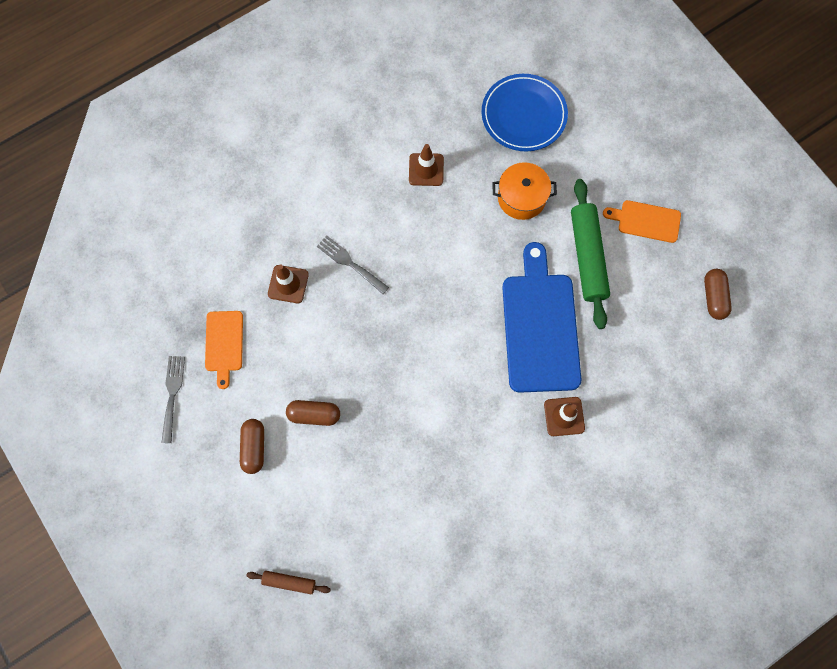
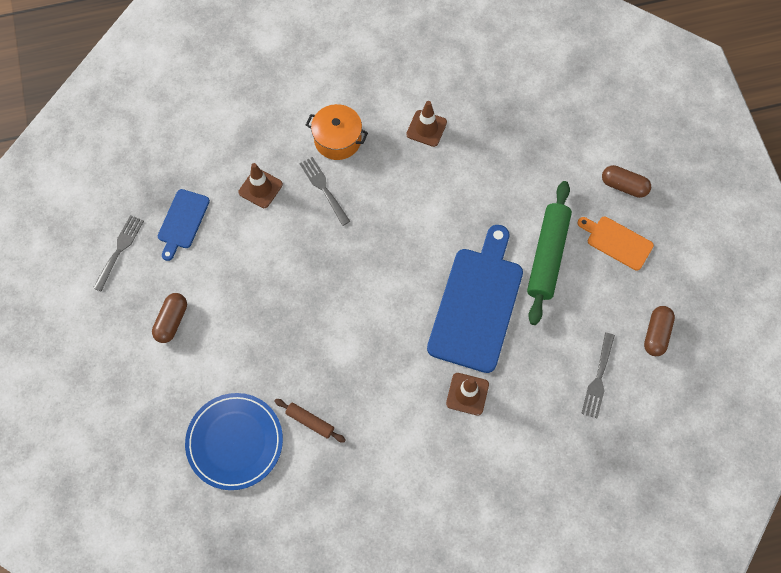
camera: 20 degrees right, 5 degrees down
orange cutting board [205,311,243,389] -> blue cutting board [158,189,210,261]
brown rolling pin [246,571,331,594] -> brown rolling pin moved to [274,399,346,443]
brown capsule [286,400,340,426] -> brown capsule moved to [602,165,651,198]
blue plate [482,74,568,151] -> blue plate moved to [185,393,283,490]
orange pot [492,162,557,220] -> orange pot moved to [306,104,368,160]
none -> grey fork [581,333,615,418]

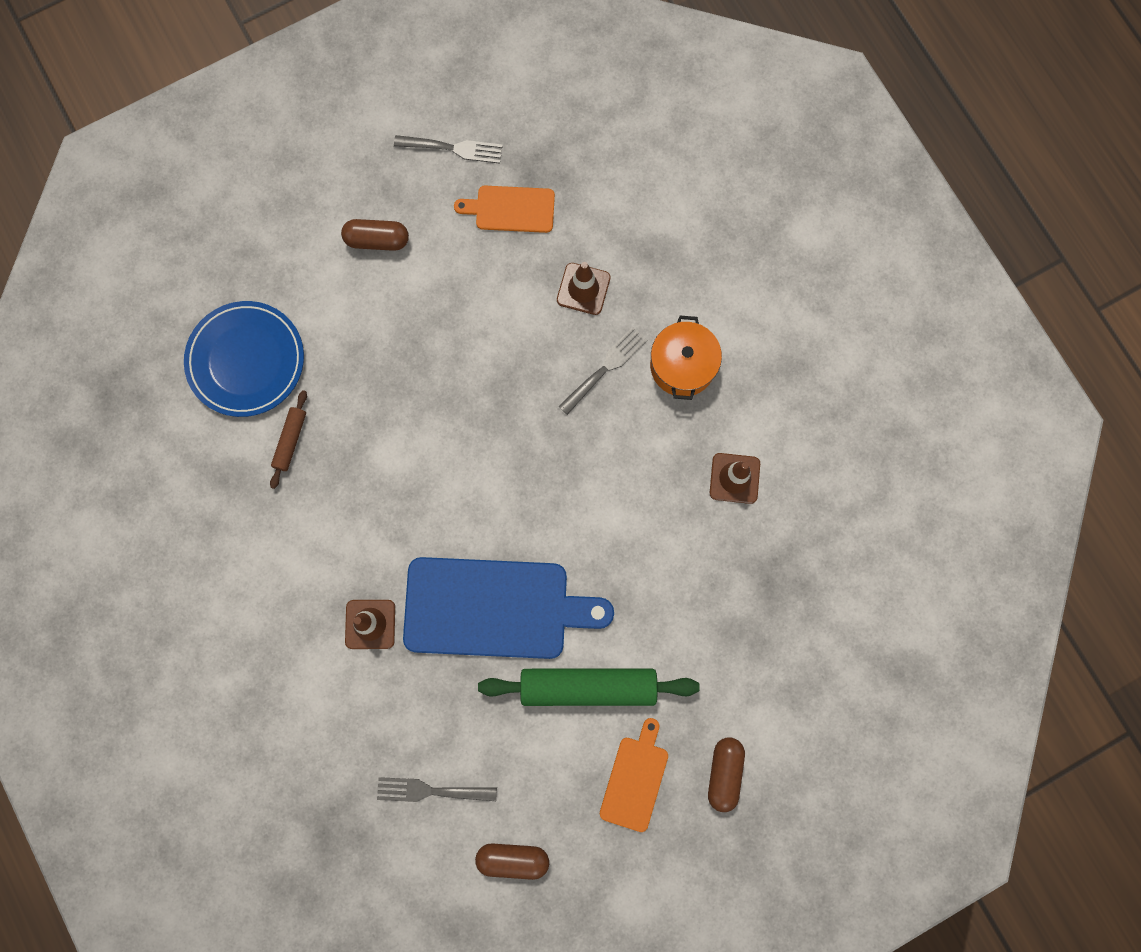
camera: 75 degrees right, 10 degrees up
blue cutting board [158,189,210,261] -> orange cutting board [454,186,555,233]

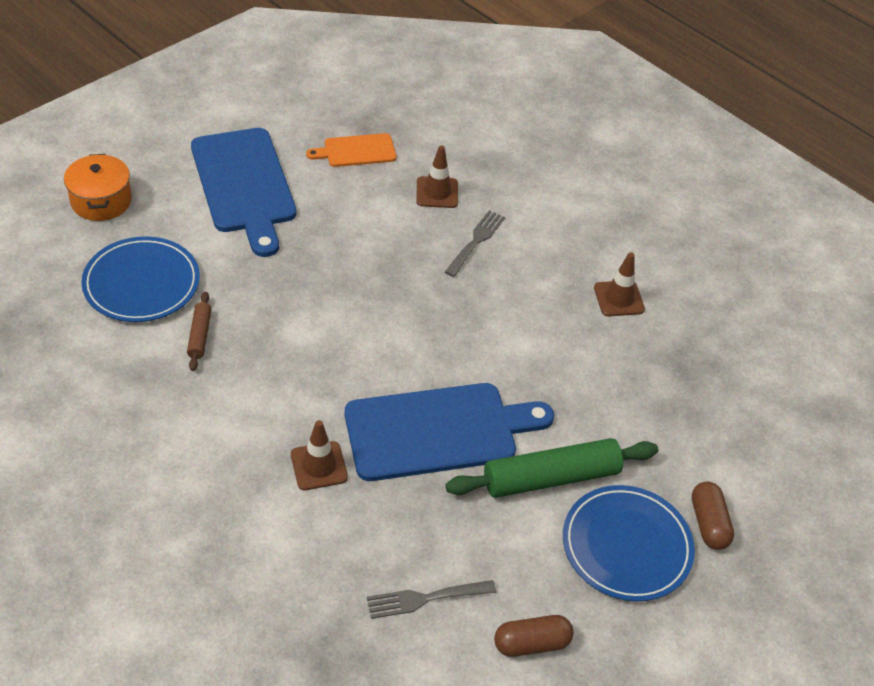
camera: 20 degrees left, 30 degrees down
brown capsule [341,219,409,251] -> blue cutting board [191,128,297,257]
grey fork [394,135,503,164] -> none
orange cutting board [600,718,668,832] -> blue plate [563,485,695,601]
orange pot [650,316,722,400] -> orange pot moved to [64,154,132,221]

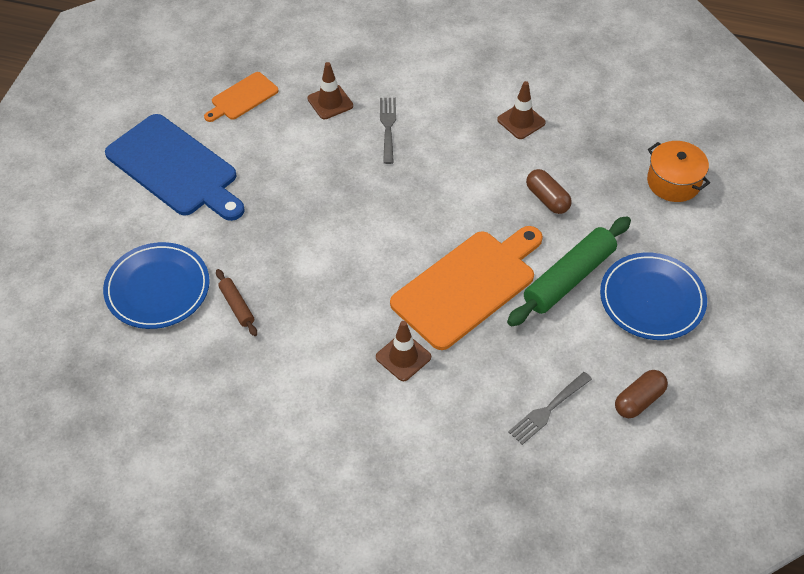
camera: 25 degrees left, 5 degrees up
orange pot [64,154,132,221] -> orange pot moved to [647,141,710,202]
blue cutting board [345,383,554,481] -> orange cutting board [390,226,543,350]
brown capsule [692,481,734,550] -> brown capsule moved to [526,169,572,214]

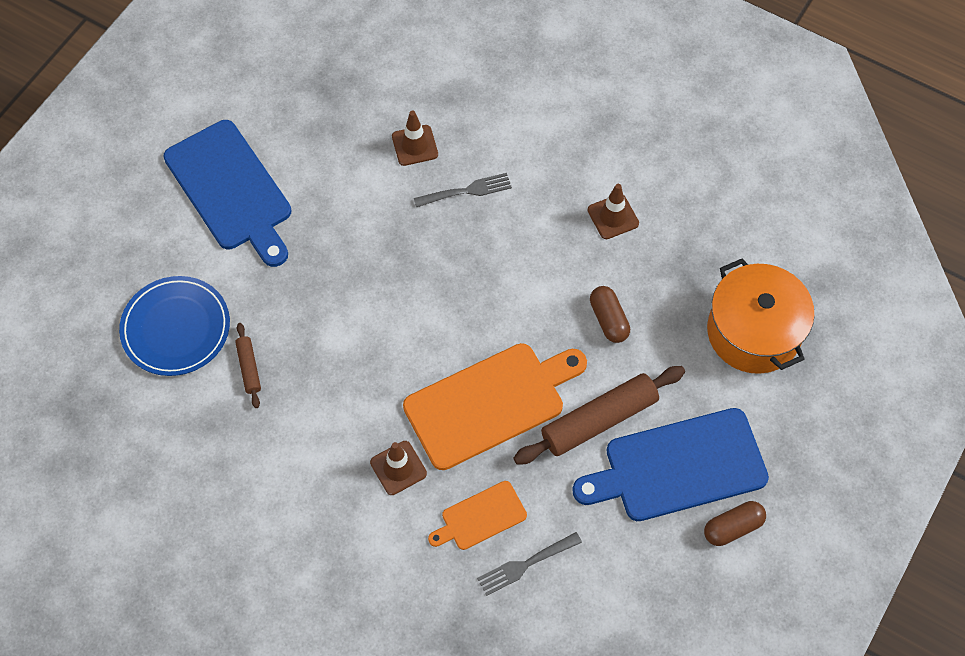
camera: 15 degrees right, 10 degrees up
orange cutting board [204,72,279,122] -> orange cutting board moved to [428,481,527,550]
grey fork [380,98,396,164] -> grey fork turned 60 degrees clockwise [414,173,512,207]
green rolling pin [507,216,631,326] -> brown rolling pin [513,366,685,465]
blue plate [600,252,707,340] -> blue cutting board [572,408,769,521]
brown capsule [615,370,668,418] -> brown capsule moved to [704,501,766,546]
orange pot [647,141,710,202] -> orange pot [707,258,814,374], size x1.57

